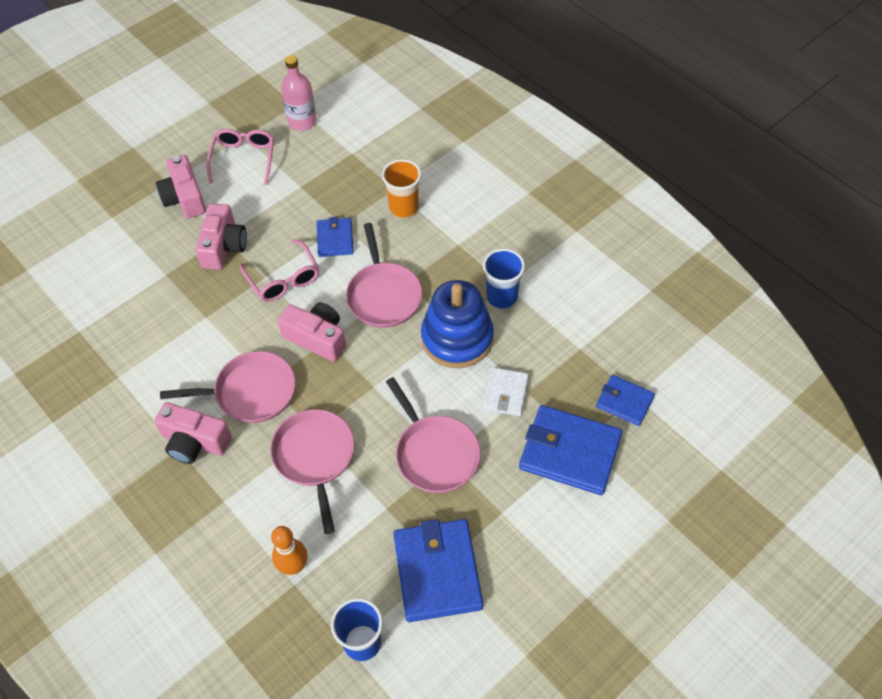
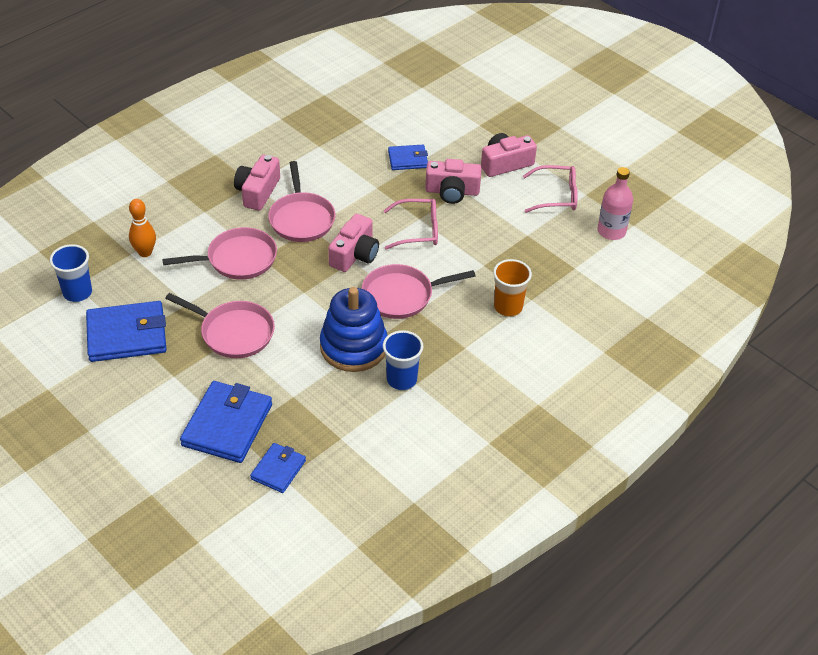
camera: 85 degrees right, 10 degrees down
pink glasses [239,239,319,302] -> pink glasses turned 150 degrees counterclockwise [383,199,438,250]
blue wallet [316,217,354,257] -> blue wallet moved to [388,145,428,170]
pink pan [386,377,481,493] -> pink pan turned 120 degrees counterclockwise [165,293,275,358]
white wallet [483,367,529,416] -> none

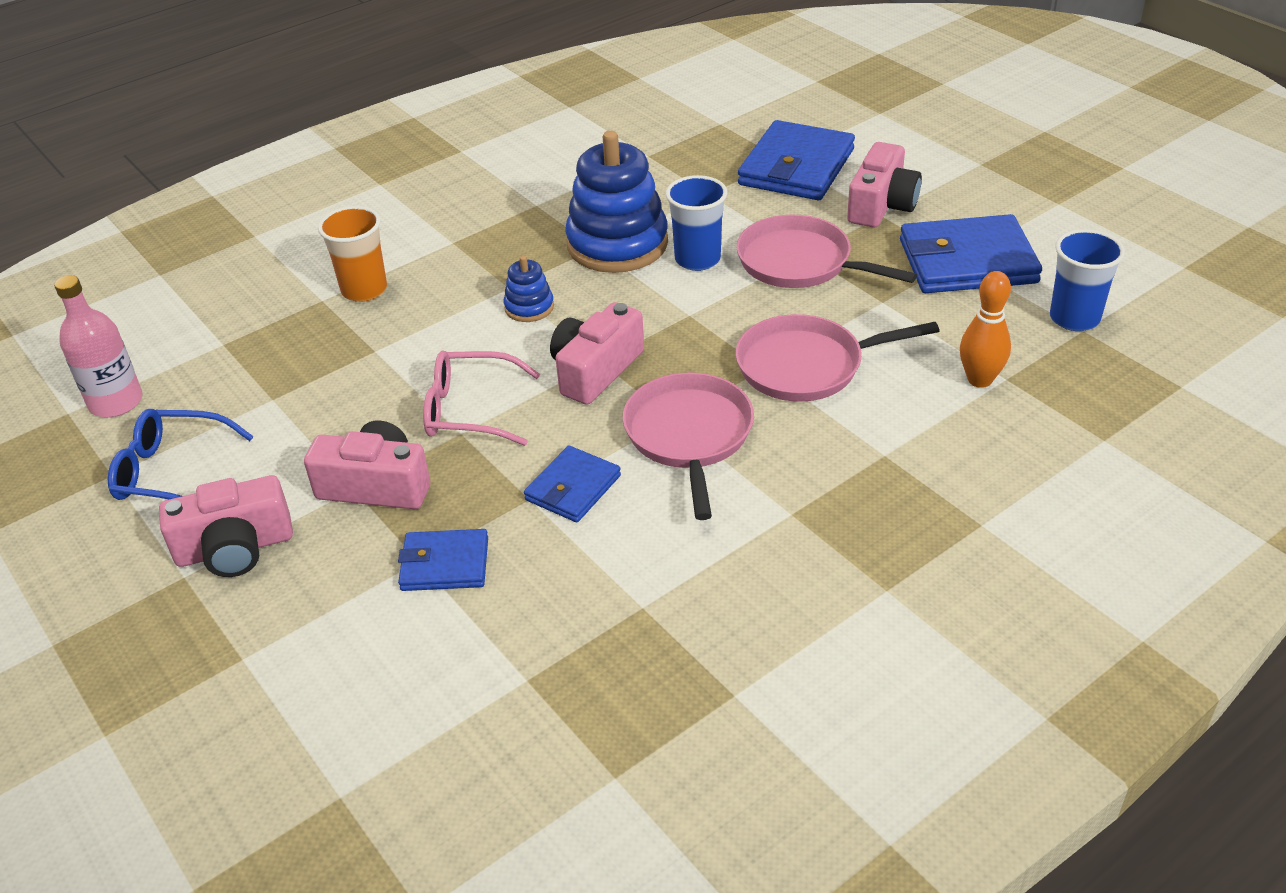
camera: 170 degrees left, 5 degrees down
pink camera [234,155,280,211] -> pink camera moved to [847,142,922,227]
blue wallet [250,443,306,493] -> blue wallet moved to [524,445,621,522]
pink pan [362,264,476,319] -> blue stacking toy [504,256,554,322]
blue cup [383,330,424,390] -> blue cup moved to [666,175,727,271]
pink glasses [523,165,578,213] -> blue glasses [108,409,254,500]

